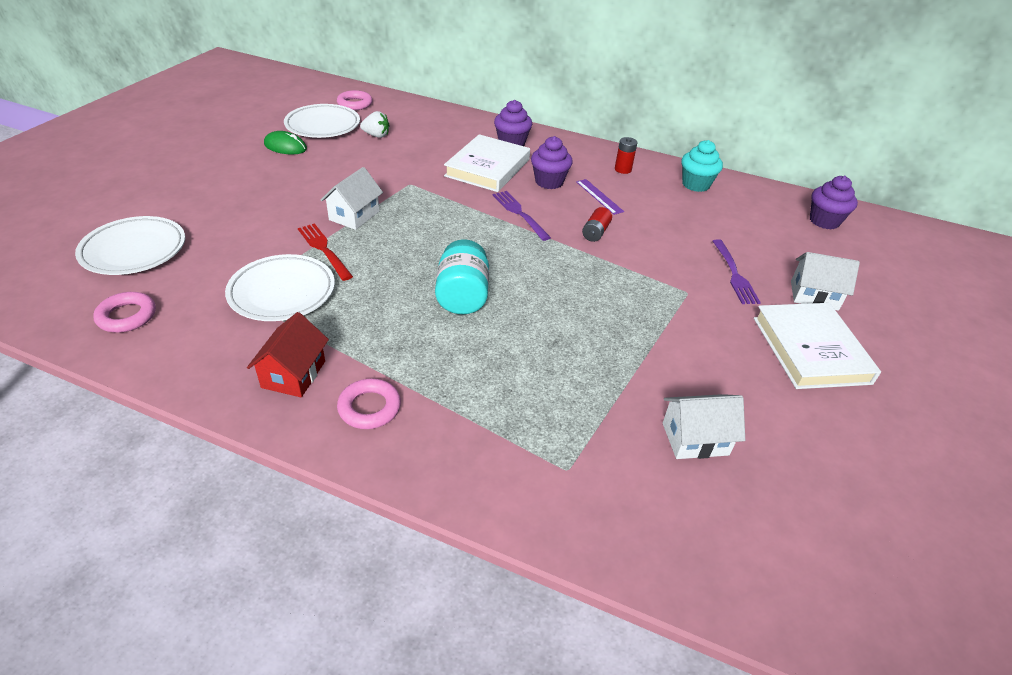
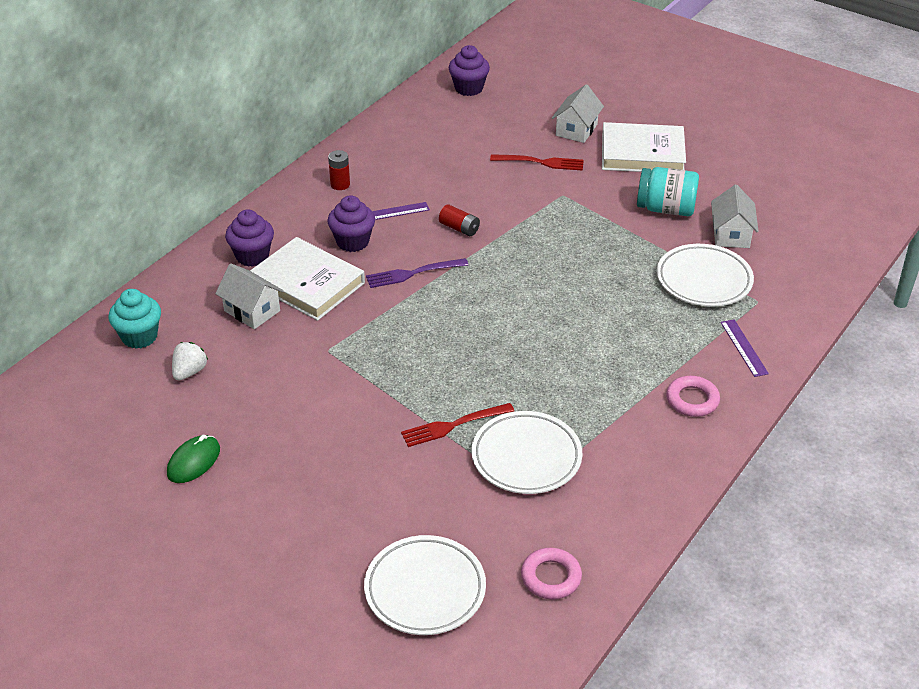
camera: 75 degrees left, 0 degrees up
red house [247,312,329,397] -> none
white plate [284,104,360,138] -> white plate moved to [657,244,754,307]
white house [321,167,383,230] -> white house moved to [215,263,284,329]
pink ring [337,90,372,110] -> none
turquoise jar [435,239,489,314] -> turquoise jar moved to [637,167,699,216]
turquoise cupcake [681,140,723,192] -> turquoise cupcake moved to [109,289,161,349]
purple fork [713,239,761,304] -> red fork [490,154,584,171]
none -> purple ruler [721,319,769,377]

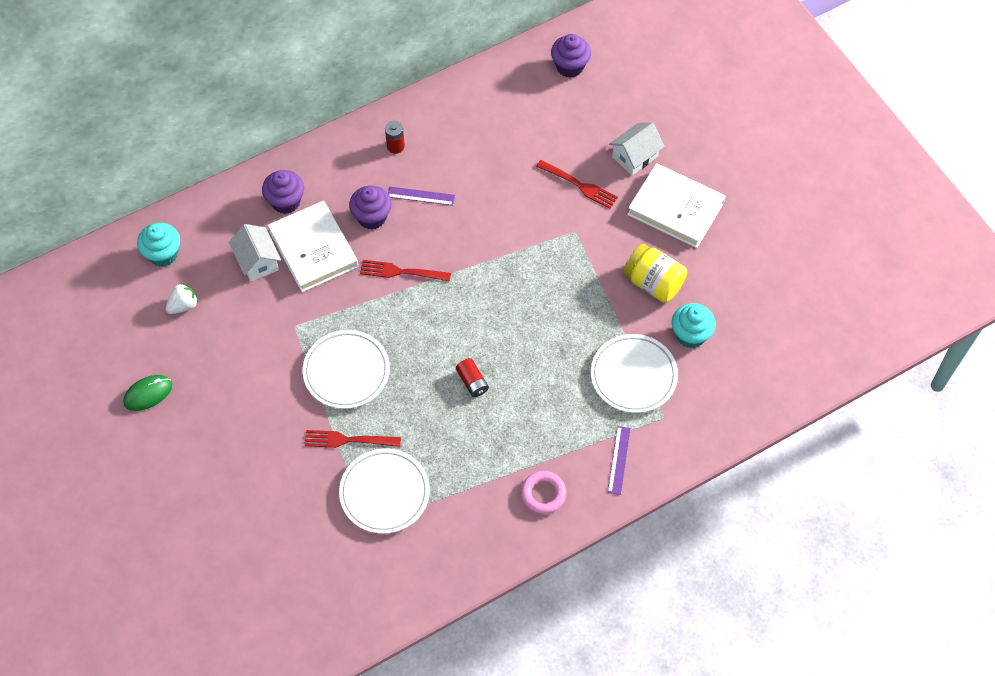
camera: 25 degrees right, 20 degrees up
white plate [364,535,486,635] -> white plate moved to [303,330,390,409]
purple fork [366,258,468,288] -> red fork [360,260,451,282]
red battery [439,205,480,236] -> red battery moved to [456,358,489,397]
pink ring [521,548,582,600] -> none
turquoise jar [637,167,699,216] -> yellow jar [623,244,687,303]
white house [711,185,759,248] -> turquoise cupcake [672,303,716,348]

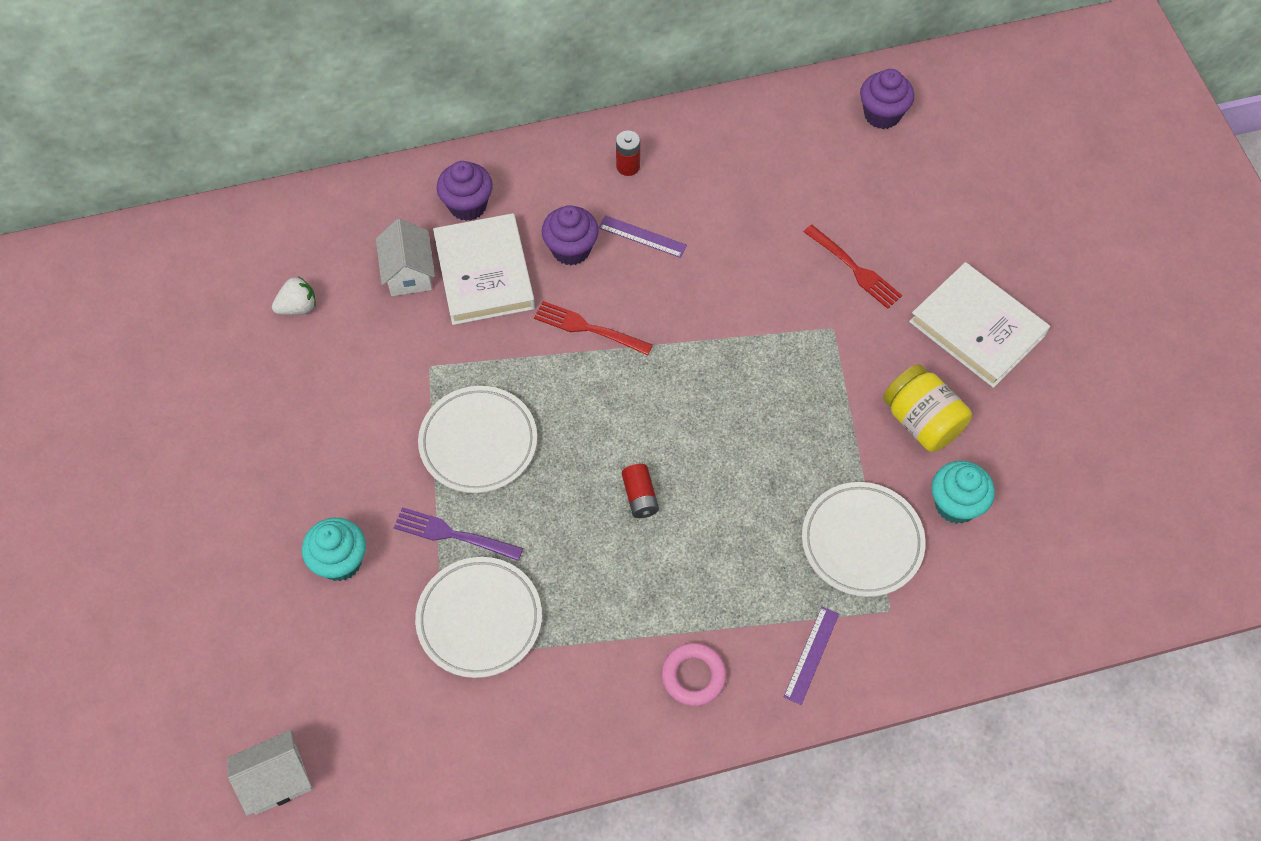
camera: 15 degrees right, 0 degrees up
green mouse [123,375,172,411] -> none
turquoise cupcake [137,223,180,267] -> turquoise cupcake moved to [302,518,366,581]
red fork [305,430,401,448] -> purple fork [394,507,523,561]
white house [609,122,665,176] -> white house moved to [227,730,312,816]

